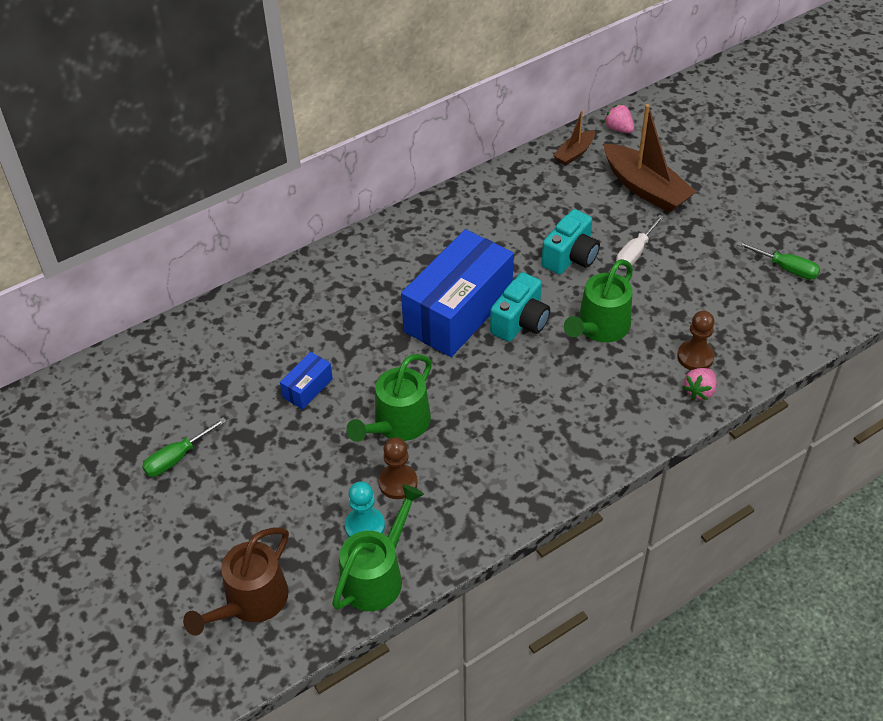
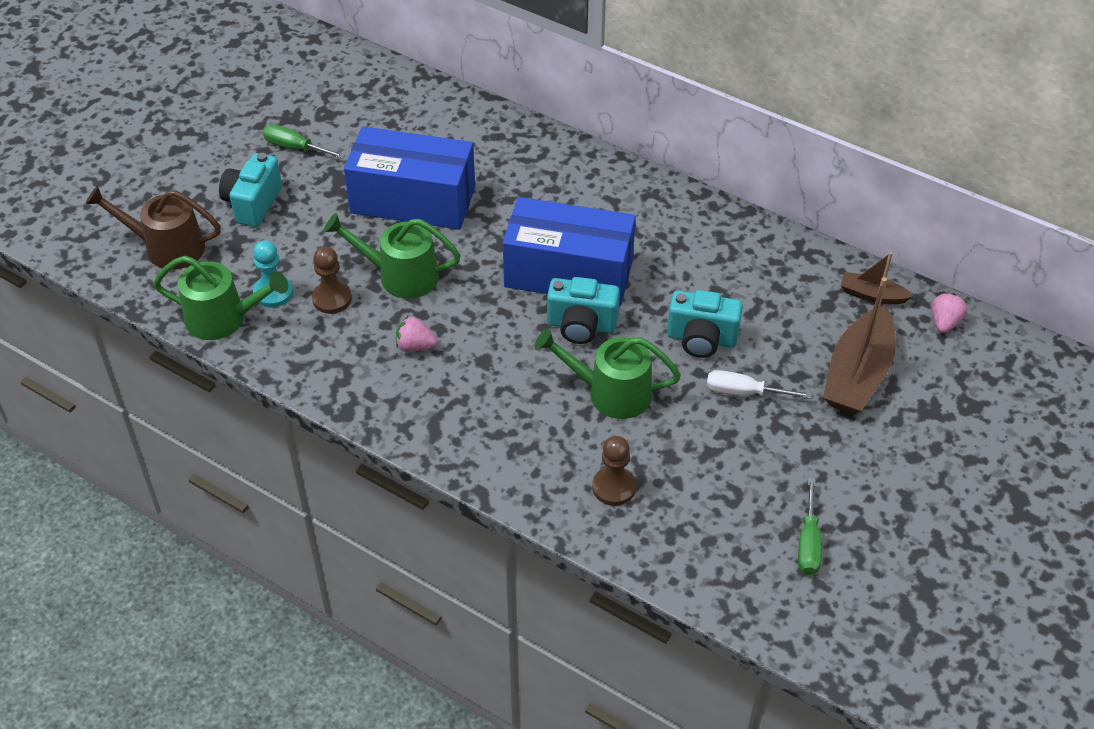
camera: 65 degrees right, 0 degrees up
blue box [280,352,333,409] -> blue box [344,126,475,230], size x2.35
pink strawberry [683,368,717,400] -> pink strawberry moved to [396,316,438,352]
none -> turquoise camera [219,153,282,227]

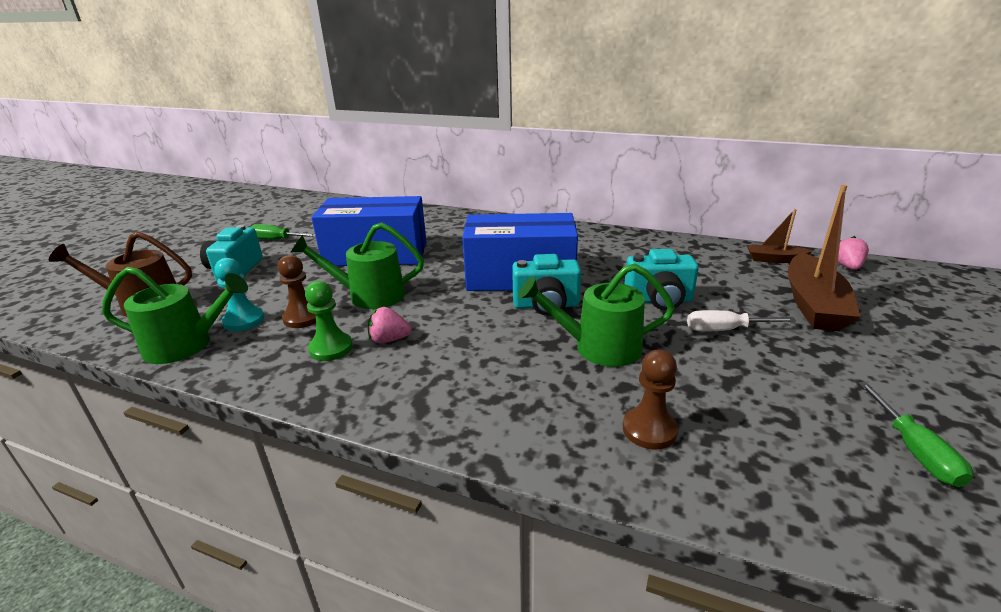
camera: 10 degrees left, 20 degrees down
none -> green pawn [305,281,353,361]

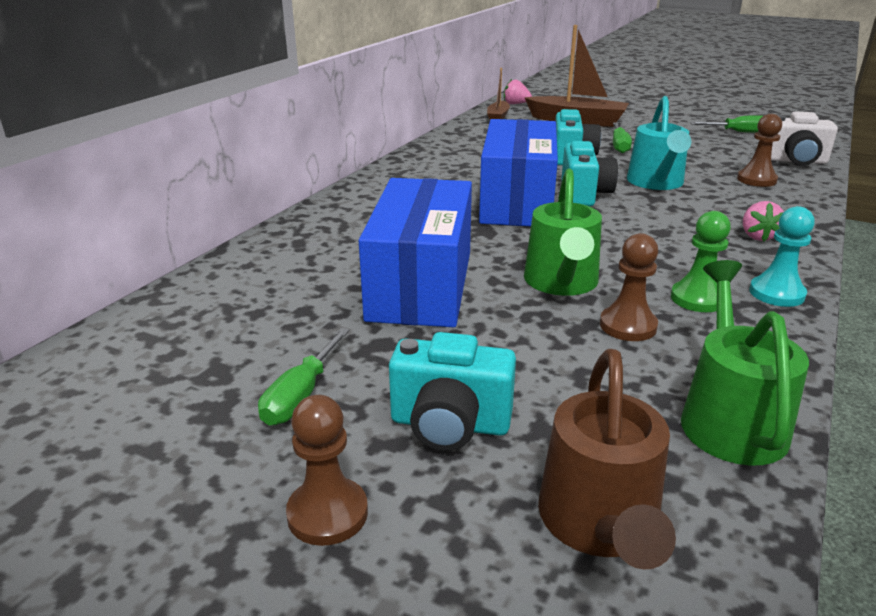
camera: 85 degrees left, 0 degrees up
turquoise pawn [215,258,264,331] -> turquoise pawn moved to [749,206,815,307]
pink strawberry [368,307,412,343] -> pink strawberry moved to [743,201,784,242]
green watering can [518,263,675,367] -> turquoise watering can [627,96,691,190]
white screwdriver [687,310,796,332] -> green screwdriver [613,122,632,153]
none -> brown pawn [286,395,368,546]
none -> white camera [771,111,838,166]

